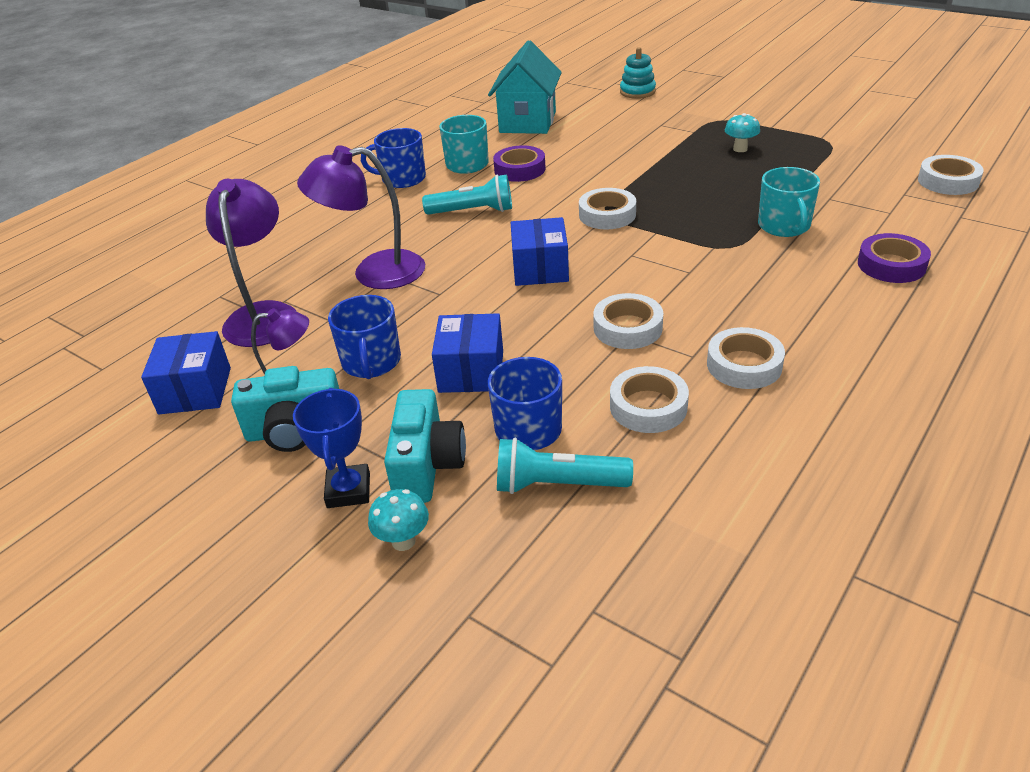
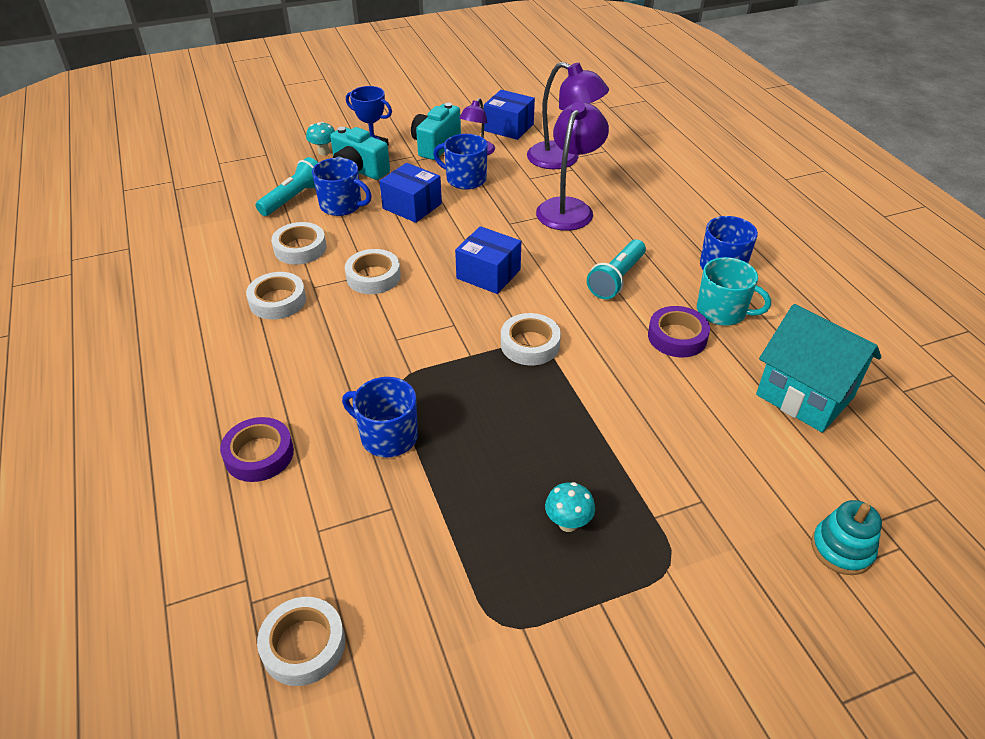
camera: 120 degrees right, 5 degrees up
turquoise mug [758,167,820,237] -> blue mug [342,377,418,457]

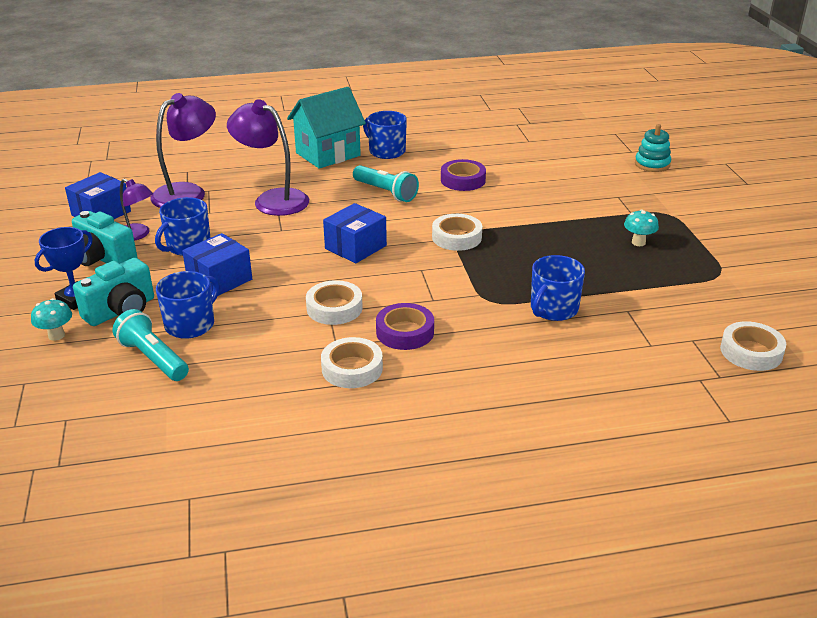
camera: 80 degrees left, 10 degrees down
purple tape [220,417,294,482] -> purple tape moved to [376,303,434,350]
white tape [271,222,327,265] -> none
turquoise mug [697,257,771,326] -> none
turquoise house [756,304,881,433] -> turquoise house moved to [287,87,366,169]

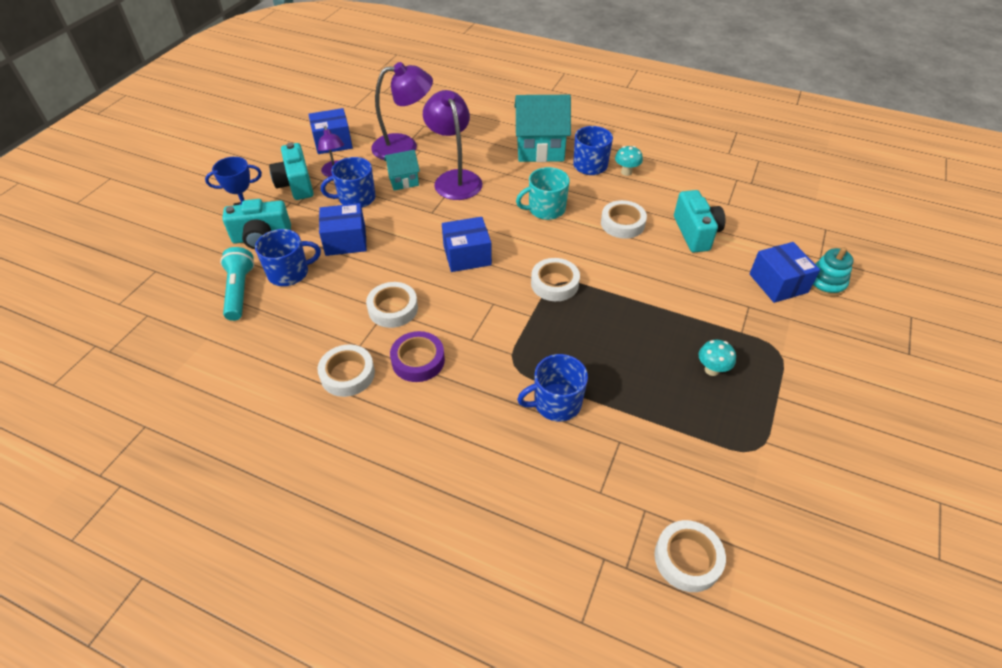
camera: 35 degrees right, 15 degrees up
turquoise mushroom [31,298,72,341] -> turquoise mushroom moved to [615,146,643,176]
turquoise flashlight [353,165,419,202] -> turquoise mug [516,167,570,220]
purple tape [441,159,486,191] -> white tape [601,200,647,239]
none -> turquoise house [384,150,420,191]
none -> turquoise camera [674,190,725,253]
none -> blue box [750,242,820,303]

